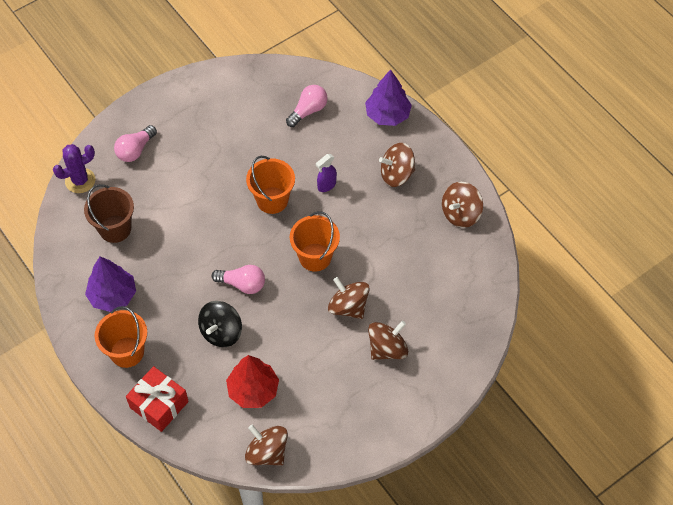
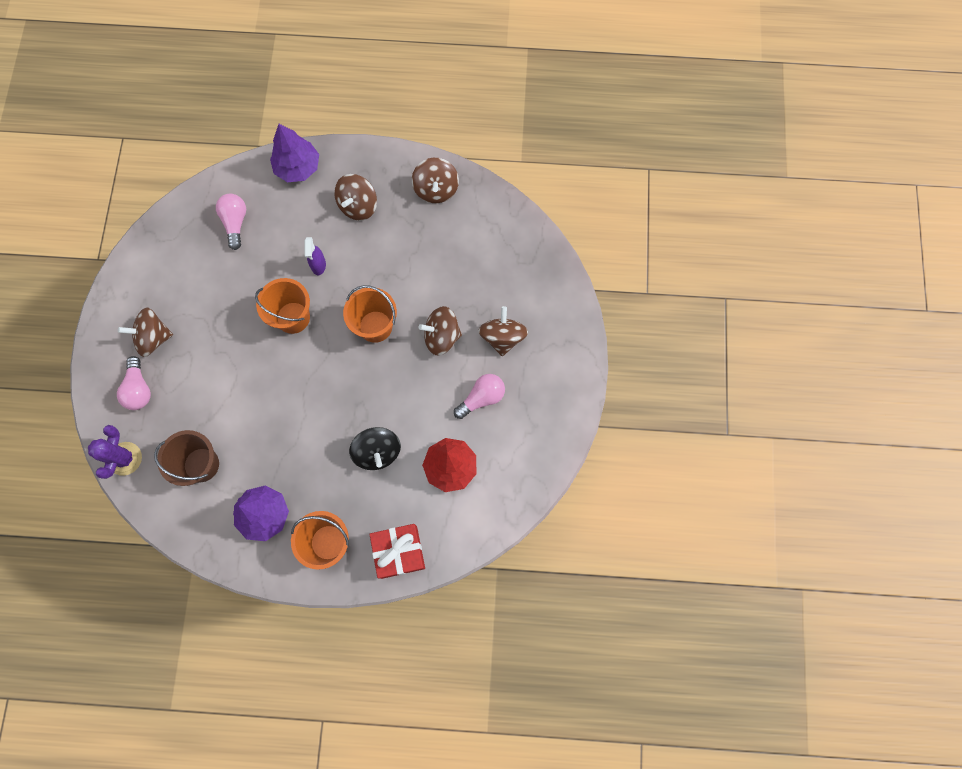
camera: 50 degrees left, 15 degrees up
pink light bulb [212,265,265,294] -> pink light bulb moved to [454,374,505,419]
brown spinning top [245,425,288,466] -> brown spinning top moved to [118,307,173,357]

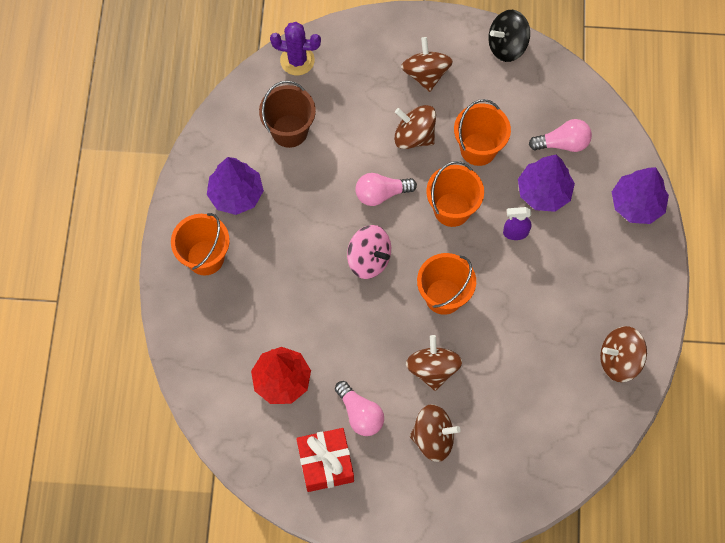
camera: 90 degrees right, 5 degrees down
pink light bulb [117,356,151,410] -> pink light bulb moved to [355,173,417,206]
brown spinning top [334,174,377,221] -> brown spinning top moved to [394,105,436,149]
black spinning top [349,427,401,470] -> black spinning top moved to [488,10,530,62]
red gift [369,524,425,579] -> red gift moved to [296,428,354,492]
none -> pink spinning top [347,225,391,279]
none -> orange bucket [454,99,511,166]
none -> purple tree [518,154,575,212]

